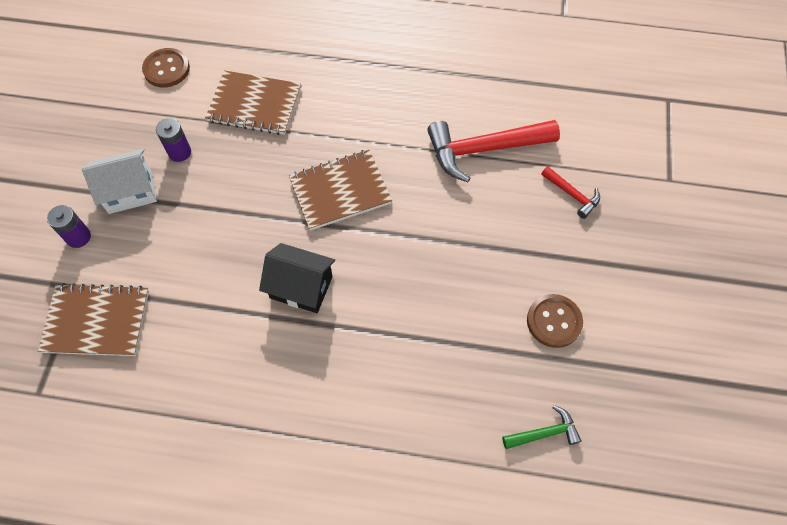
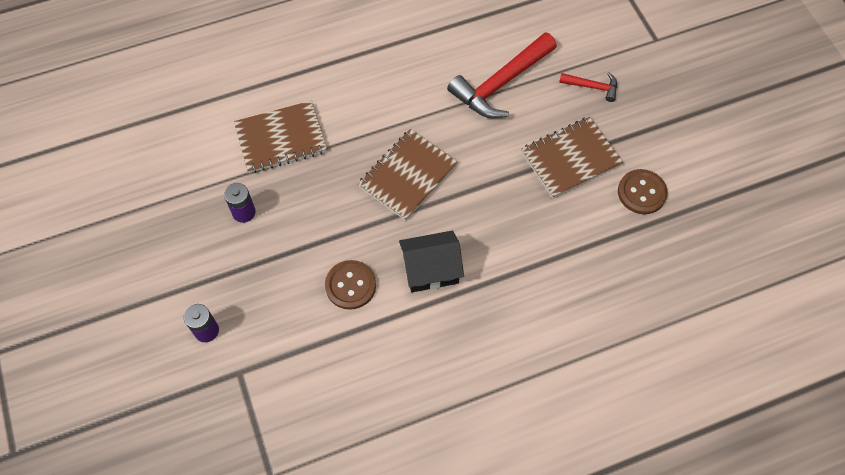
camera: 30 degrees left, 0 degrees up
brown notebook [38,283,149,356] -> brown notebook moved to [521,117,623,198]
white house [82,149,157,214] -> none
brown button [142,48,190,88] -> brown button moved to [325,260,376,310]
green hammer [502,405,581,449] -> none

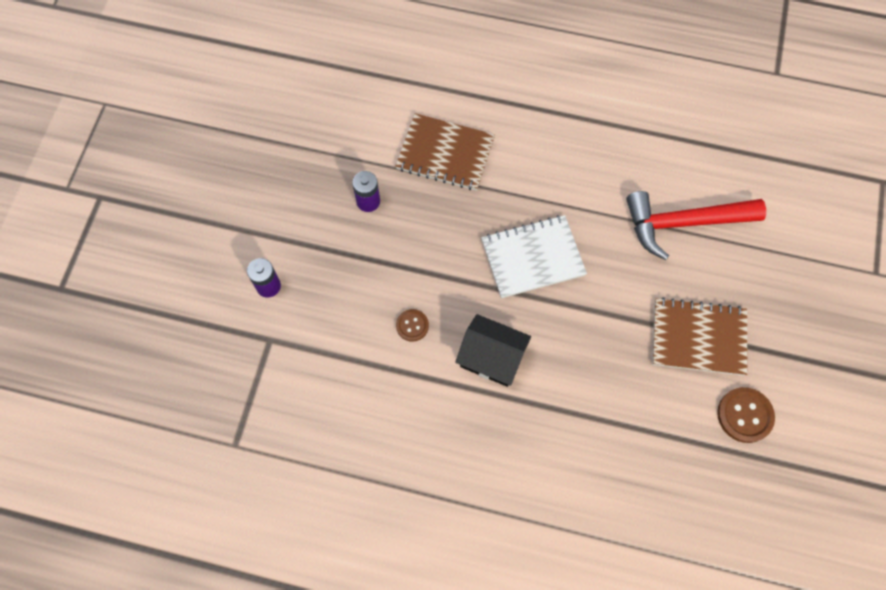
camera: 35 degrees right, 5 degrees up
brown button [325,260,376,310] -> brown button [396,309,429,342], size x0.62
brown notebook [358,129,458,221] -> white notebook [481,215,587,298]
red hammer [559,72,617,102] -> none

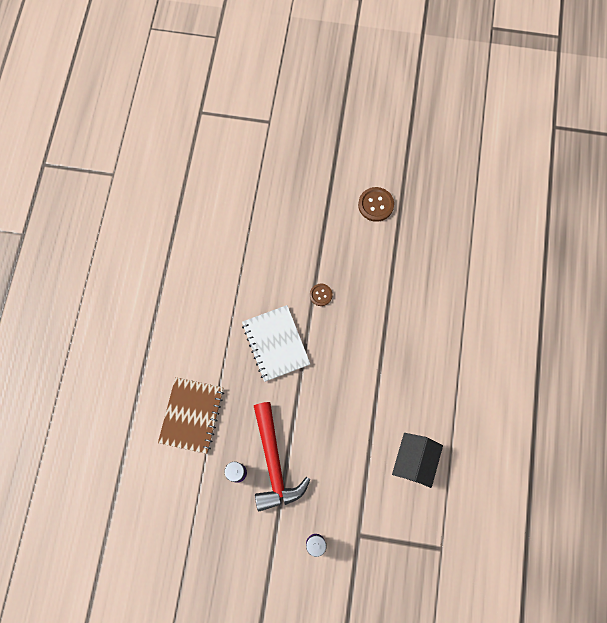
camera: 95 degrees left, 5 degrees up
brown button [396,309,429,342] -> brown button moved to [310,284,333,306]
black house [455,314,531,387] -> black house moved to [392,433,443,488]
red hammer [626,191,766,260] -> red hammer moved to [254,402,311,511]
brown notebook [652,297,747,376] -> none

